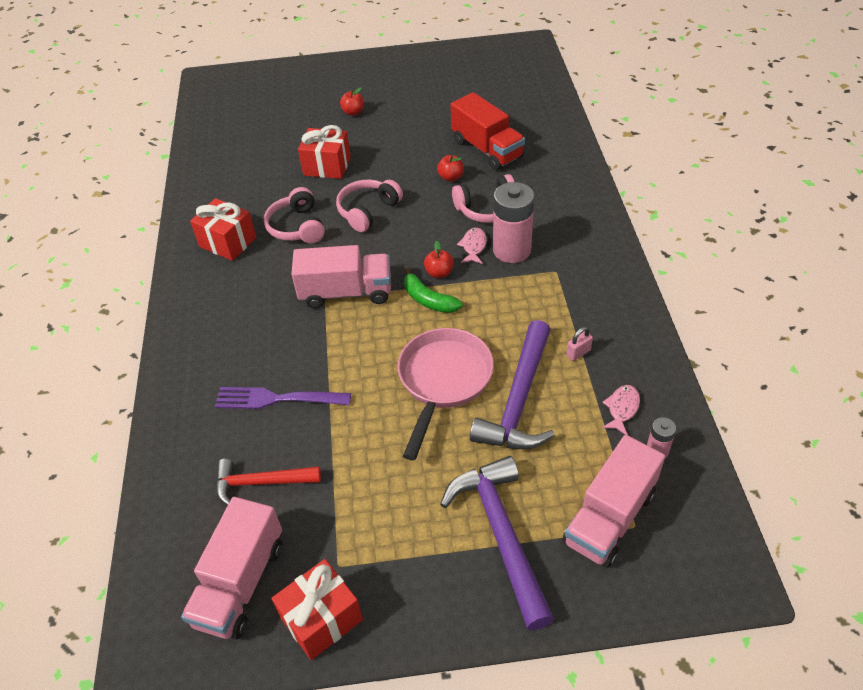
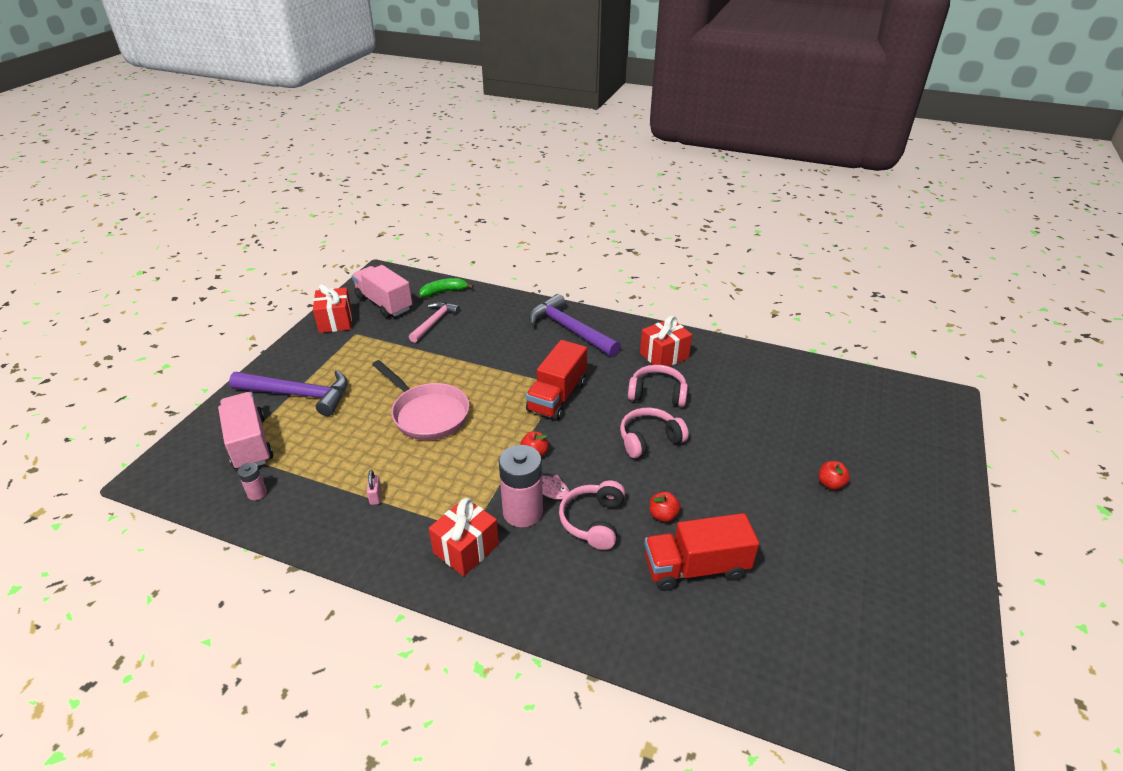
camera: 115 degrees right, 10 degrees down
purple fork [215,387,351,409] -> none
red hammer [216,459,321,506] -> pink hammer [409,302,460,343]
pink truck [291,245,391,308] -> red truck [526,340,587,420]
red gift [298,125,351,179] -> red gift moved to [429,498,499,576]
pink headphones [336,179,403,232] -> pink headphones turned 90 degrees counterclockwise [620,408,689,458]
green banana [404,267,463,313] -> green banana moved to [419,278,474,297]
purple hammer [470,320,555,449] -> purple hammer moved to [529,294,621,357]
pink fish [602,385,640,435] -> none

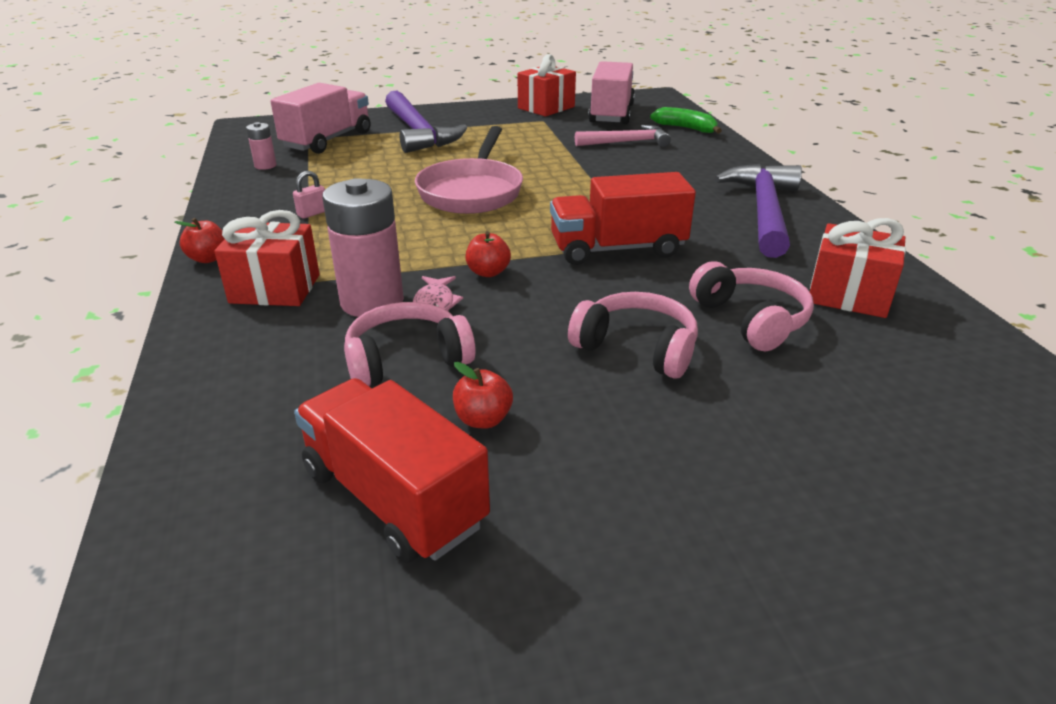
camera: 55 degrees right, 5 degrees down
red apple [819,461,850,490] -> red apple moved to [174,218,224,263]

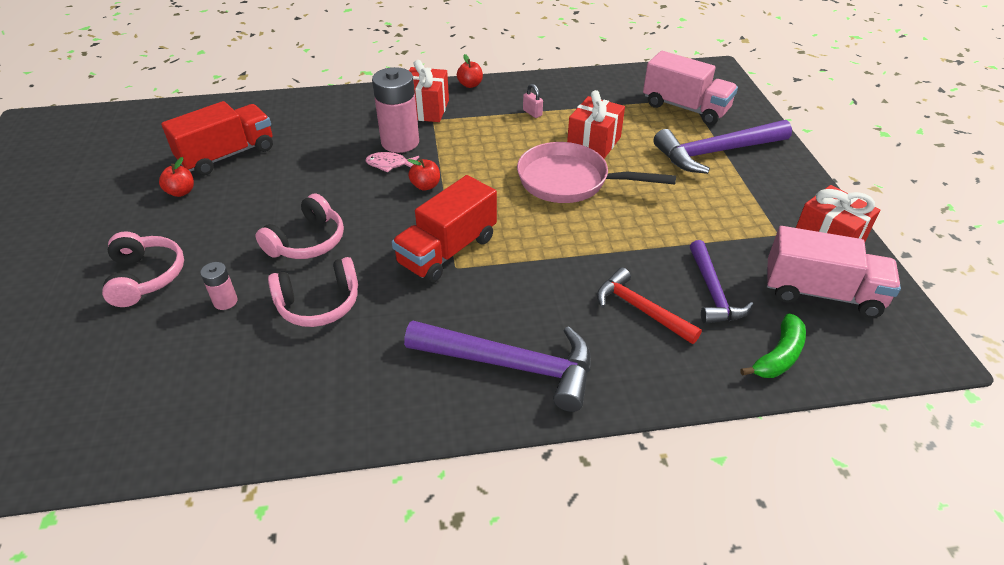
camera: 95 degrees right, 10 degrees up
pink battery [246,122,277,170] -> pink battery moved to [200,262,238,310]
pink headphones [344,302,476,386] -> pink headphones moved to [102,231,184,307]
red apple [453,362,513,429] -> red apple moved to [159,157,194,197]
red truck [550,172,696,265] -> red truck turned 135 degrees counterclockwise [392,175,497,283]
pink hammer [575,125,671,147] -> purple hammer [690,240,754,324]
red gift [810,218,906,318] -> red gift moved to [567,90,625,159]
none -> red hammer [597,267,702,344]

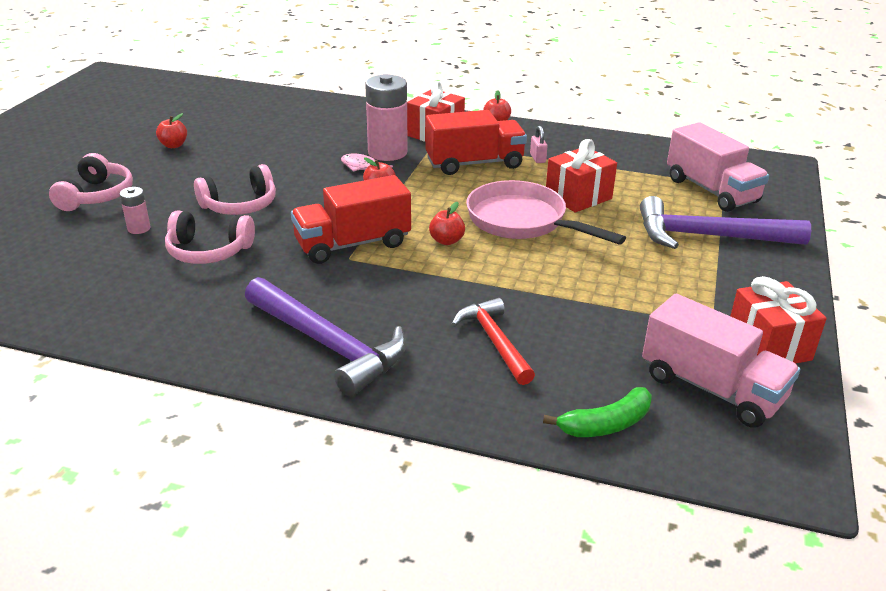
camera: 25 degrees right, 10 degrees down
red truck [161,101,273,175] -> red truck moved to [426,110,527,175]
purple hammer [690,240,754,324] -> none
none -> red apple [429,202,465,245]

